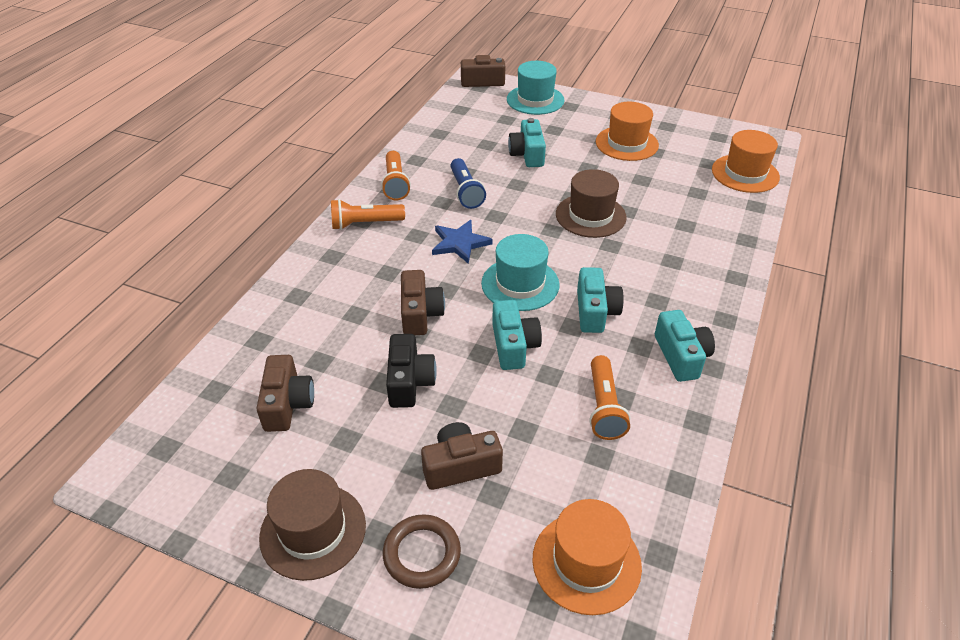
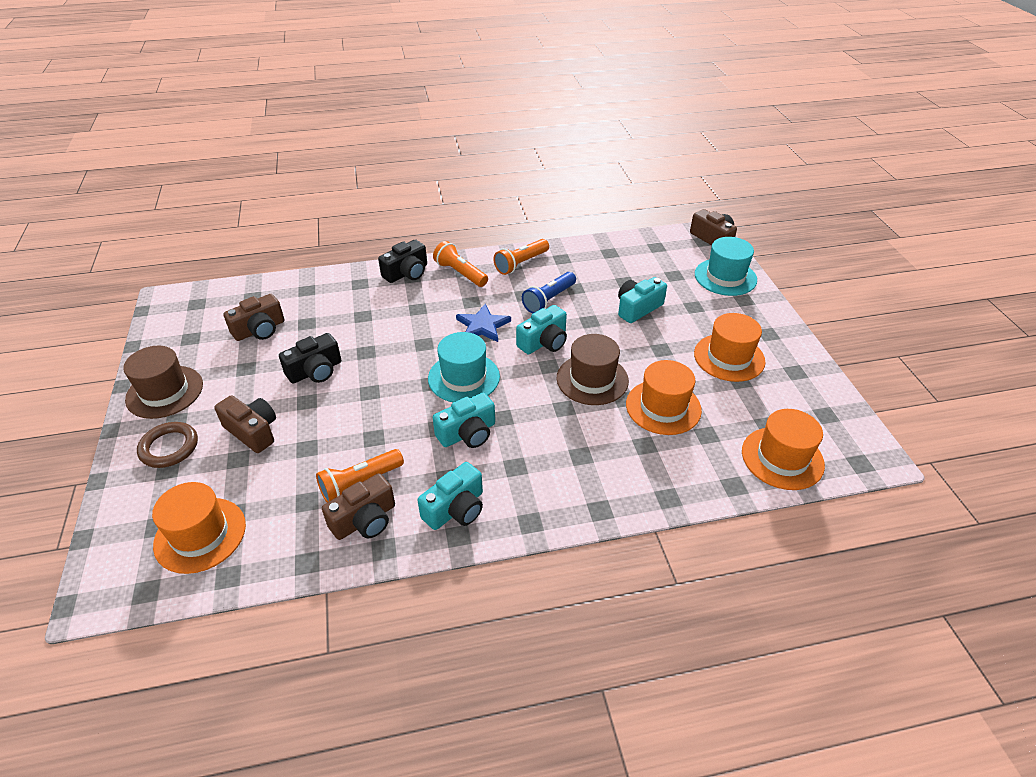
camera: 55 degrees right, 0 degrees up
brown camera [401,270,445,335] -> brown camera moved to [322,473,395,540]
turquoise camera [492,300,542,370] -> turquoise camera moved to [516,305,567,355]
none -> black camera [378,239,427,283]
none -> orange hat [626,360,702,435]

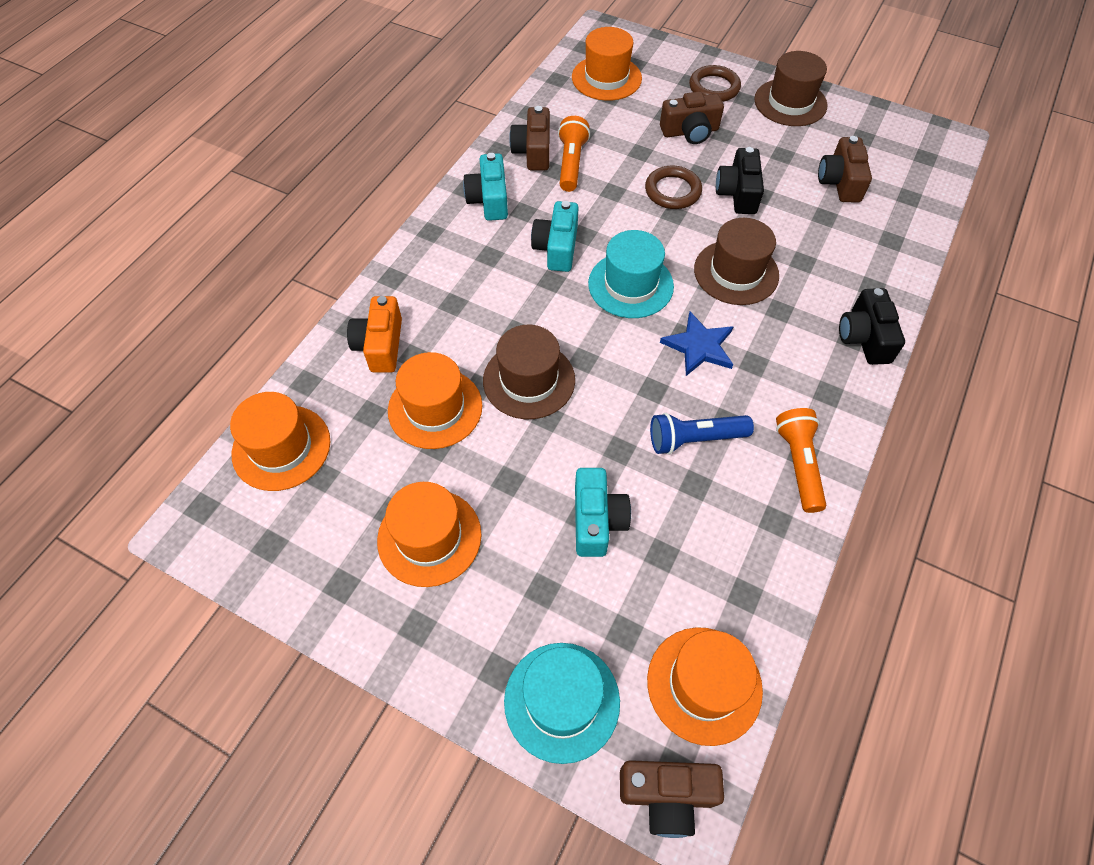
camera: 130 degrees right, 15 degrees up
orange flashlight [433,241,488,287] -> none
turquoise camera [516,305,567,355] -> none
blue flashlight [522,272,576,313] -> blue flashlight turned 90 degrees counterclockwise [650,413,754,455]
none -> orange camera [347,296,402,373]
none -> brown ring [645,165,702,209]
none -> orange hat [647,627,763,746]
none -> brown hat [694,218,779,305]

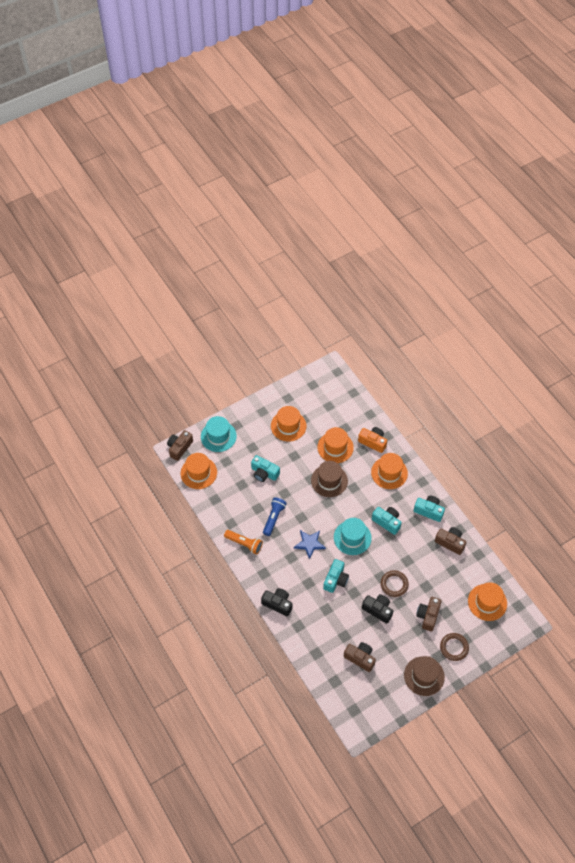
camera: 120 degrees right, 0 degrees up
orange hat [230,392,330,491] -> orange hat moved to [371,453,408,489]
orange flashlight [558,116,590,192] -> none
brown hat [694,218,779,305] -> turquoise camera [323,559,349,593]

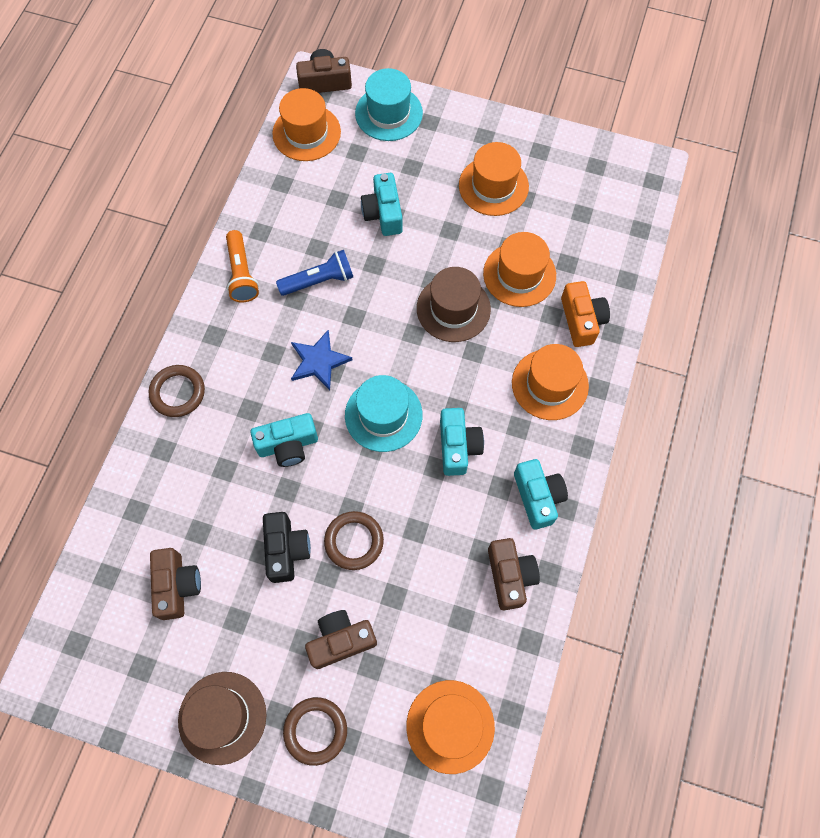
camera: 50 degrees right, 10 degrees up
black camera [261,588,292,616] -> brown ring [149,365,205,417]

